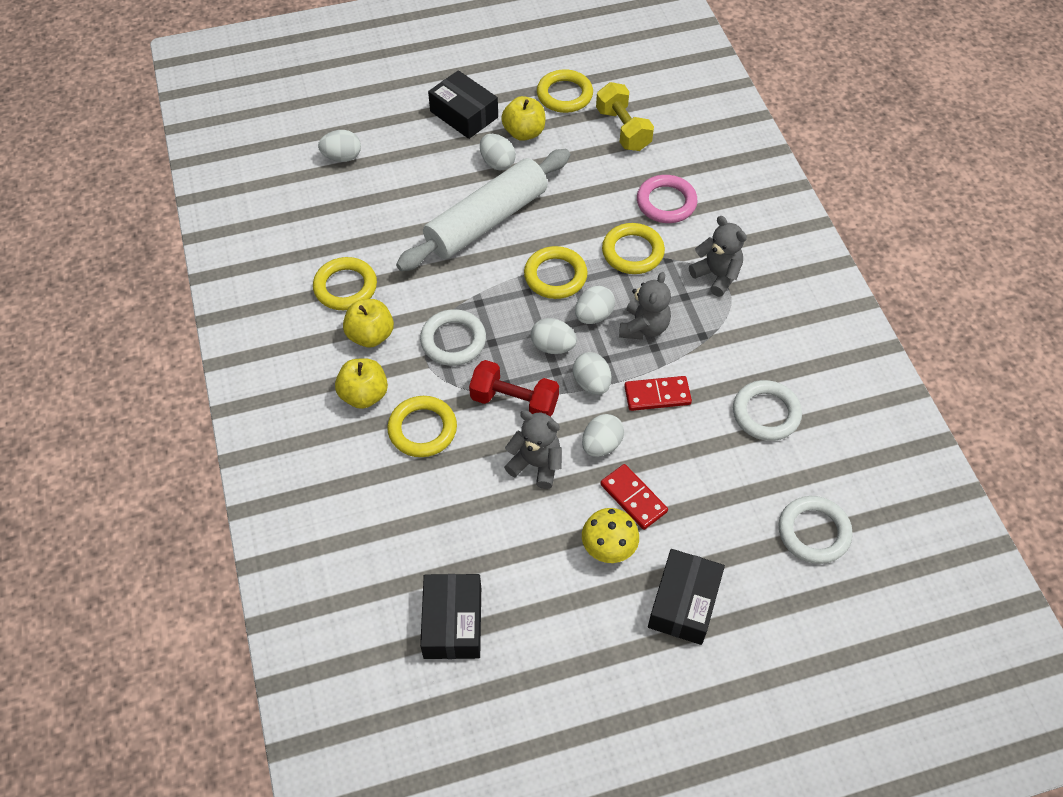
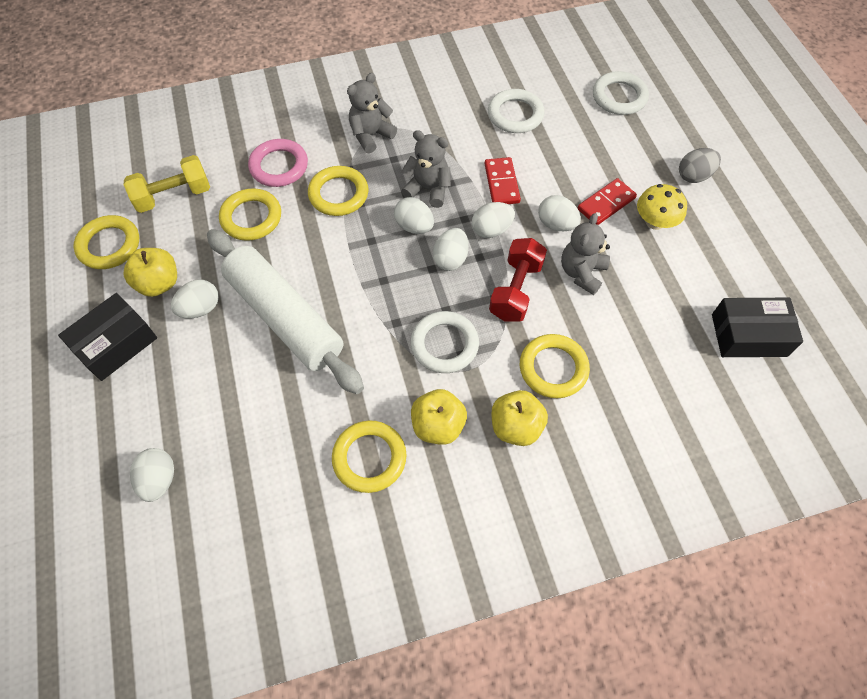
camera: 90 degrees left, 5 degrees up
yellow ring [524,246,588,299] -> yellow ring moved to [219,188,281,241]
black box [648,549,725,645] -> grey egg [679,148,721,183]

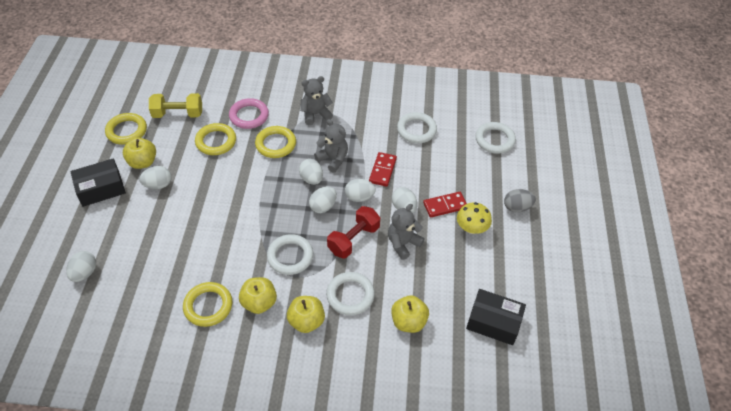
camera: 20 degrees right, 10 degrees down
white rolling pin [207,229,364,394] -> none
yellow ring [520,334,590,398] -> white ring [326,272,375,315]
none -> yellow apple [391,295,429,333]

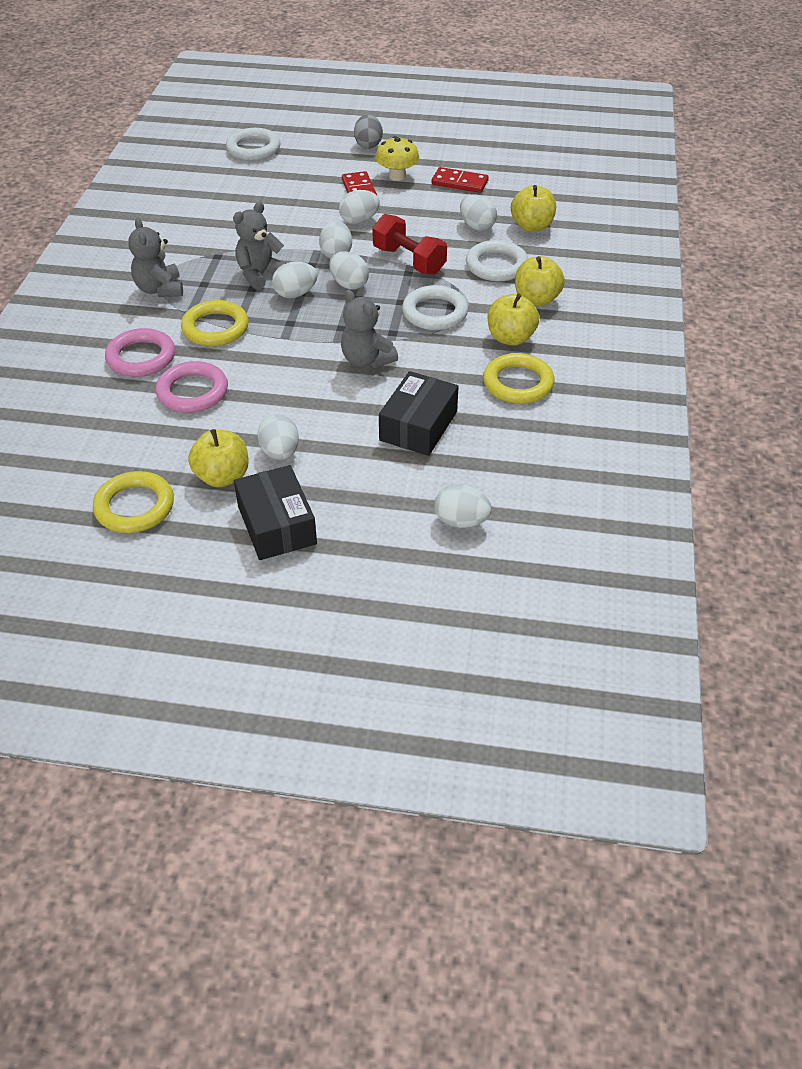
camera: 85 degrees left, 5 degrees down
yellow dumbbell [149,93,202,118] -> none
yellow ring [195,123,236,155] -> pink ring [155,361,228,413]
red domino [369,152,397,187] -> red domino moved to [431,167,489,193]
grey teddy bear [388,204,424,260] -> grey teddy bear moved to [341,290,398,368]
white ring [397,112,437,143] -> none
black box [466,289,526,345] -> black box moved to [379,371,459,456]
none -> white egg [460,194,497,231]

